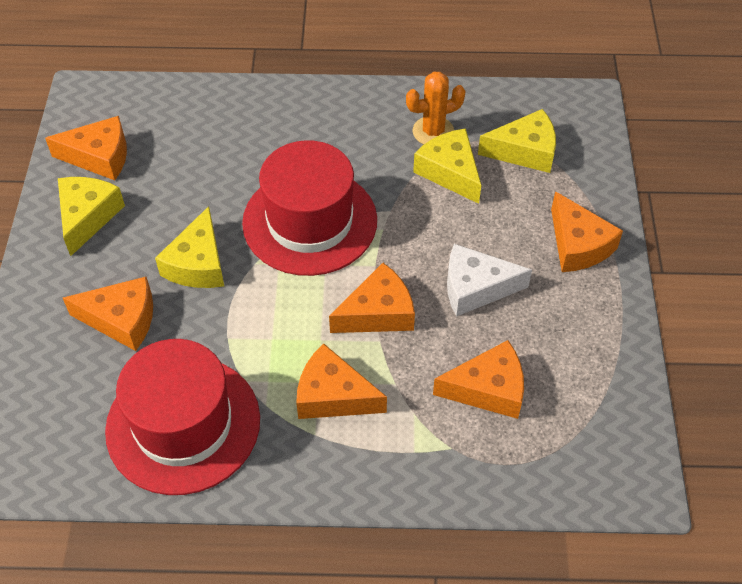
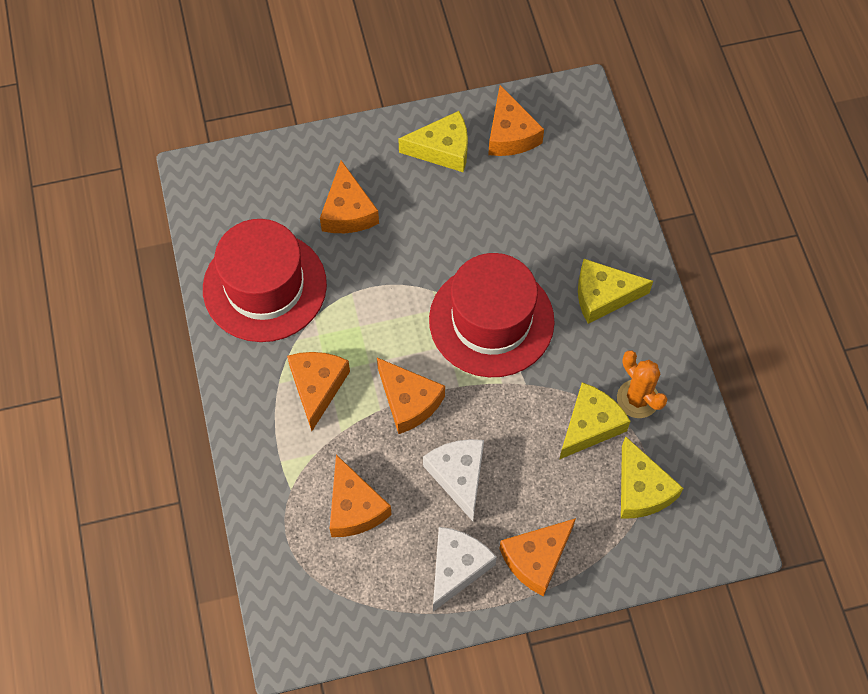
camera: 75 degrees right, 10 degrees up
yellow cheese [155,206,224,288] -> yellow cheese moved to [578,259,653,324]
none -> white cheese [433,527,497,612]

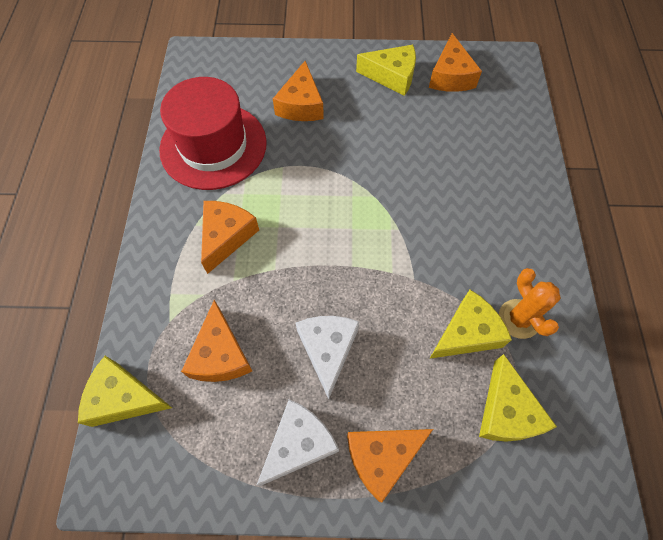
camera: 15 degrees right, 0 degrees up
orange cheese [377,358,445,434] -> none
red hat [429,253,555,377] -> none
yellow cheese [578,259,653,324] -> yellow cheese moved to [78,356,172,427]

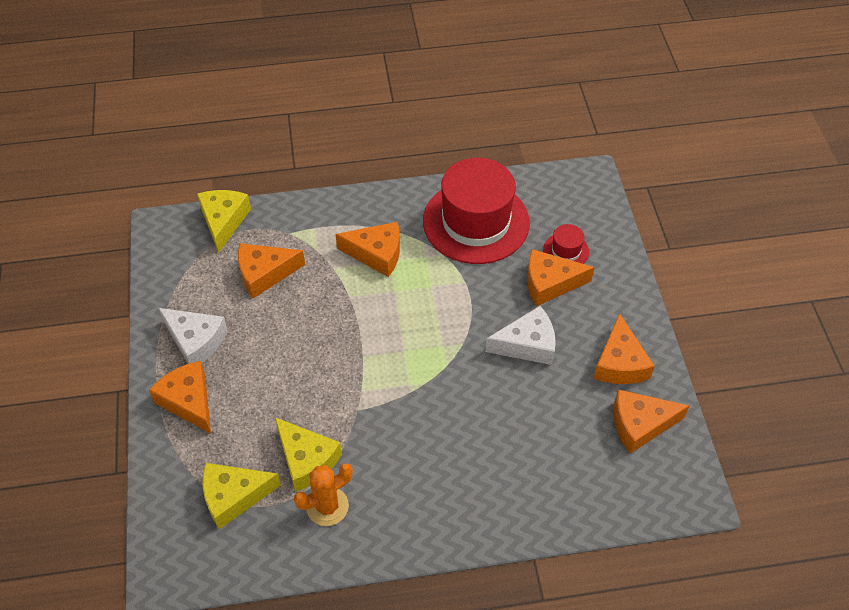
camera: 80 degrees right, 10 degrees down
white cheese [296,316,359,399] -> white cheese moved to [485,306,556,365]
yellow cheese [356,45,416,96] -> orange cheese [593,313,655,384]
none -> red hat [543,224,589,264]

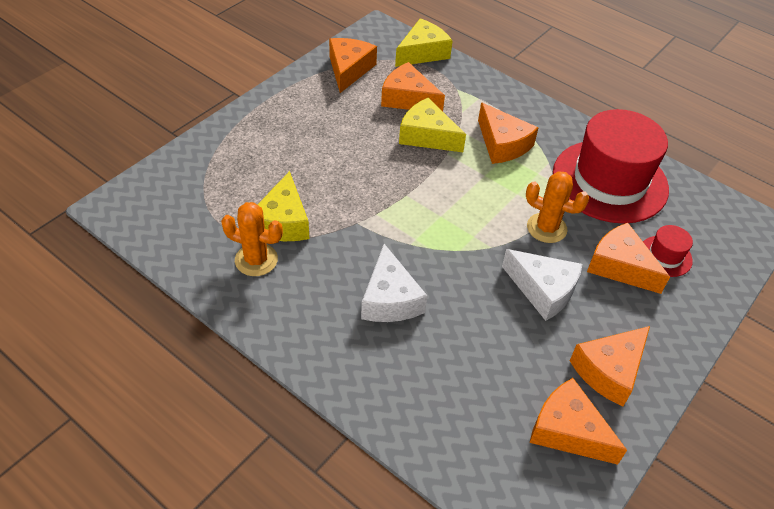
camera: 45 degrees right, 5 degrees down
orange cheese [149,361,211,433] -> orange cheese moved to [329,38,377,93]
white cheese [159,308,228,364] -> white cheese moved to [361,244,427,322]
yellow cheese [202,463,281,529] -> yellow cheese moved to [399,98,466,152]
none -> orange cactus [526,171,589,243]

